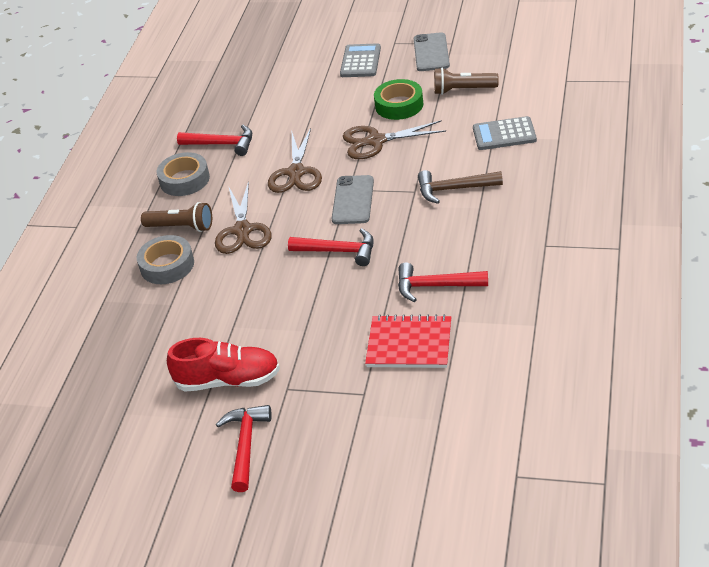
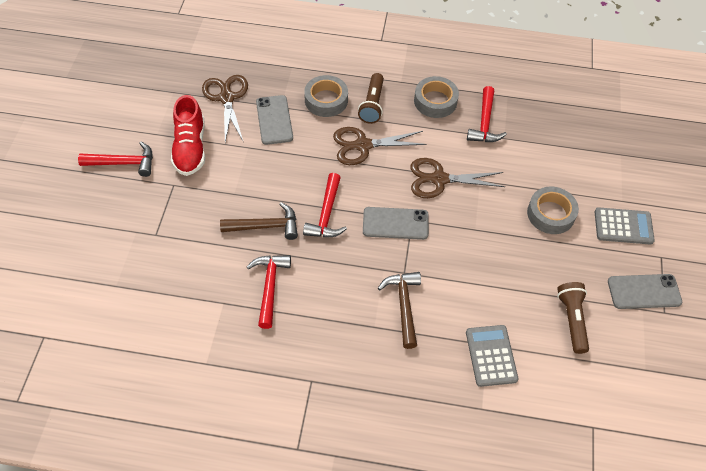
camera: 80 degrees right, 15 degrees up
brown scissors [343,120,446,159] -> brown scissors moved to [202,75,248,142]
red notebook [365,315,451,368] -> none
green tape [374,79,423,120] -> none
none -> brown hammer [220,202,298,240]
none -> grey phone [256,95,293,145]
none -> grey tape [527,186,579,234]

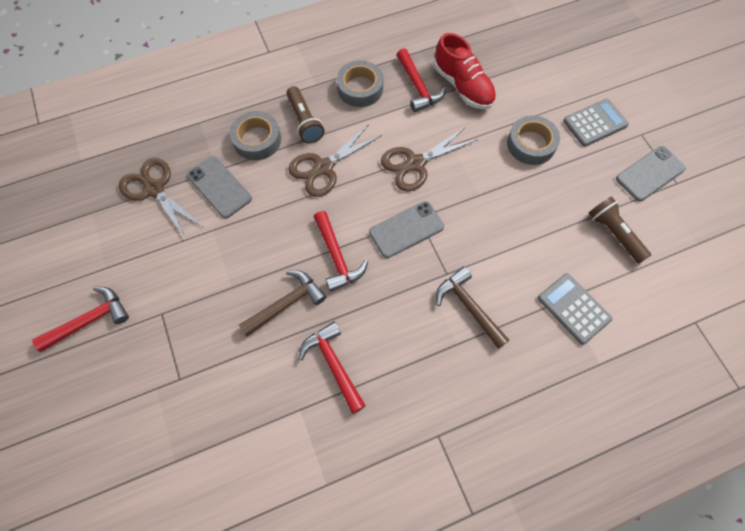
camera: 30 degrees left, 10 degrees up
red shoe [171,95,205,176] -> red shoe moved to [434,33,496,109]

